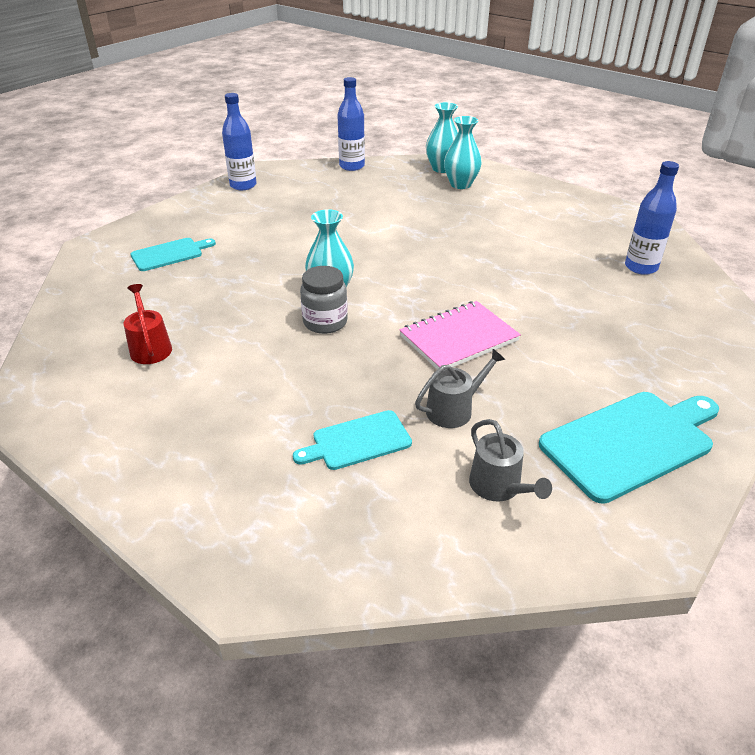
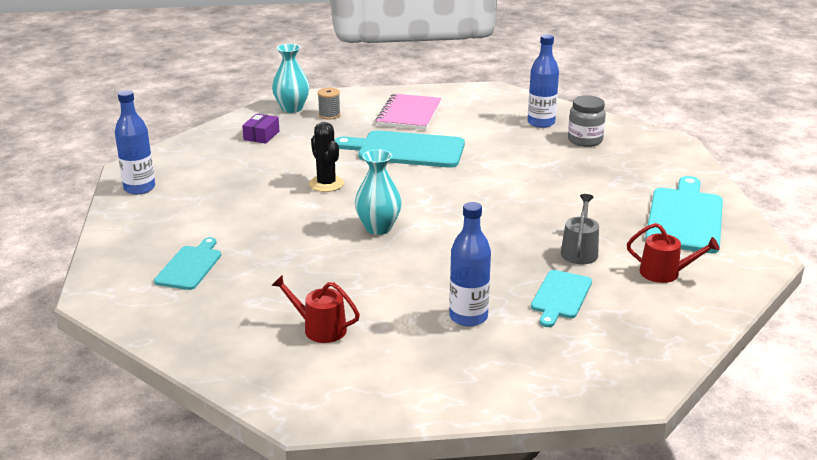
camera: 45 degrees left, 10 degrees down
grey jar [300,266,348,334] -> grey jar moved to [568,95,606,147]
blue bottle [337,77,365,171] -> blue bottle moved to [449,202,491,327]
pink notebook [399,301,521,369] -> pink notebook moved to [376,94,442,130]
turquoise vase [444,116,482,189] -> grey spool [318,88,341,120]
grey watering can [469,419,552,502] -> red watering can [627,223,719,283]
none -> purple box [242,114,279,143]
none -> black cactus [309,122,344,192]
none -> turquoise cutting board [334,130,465,168]

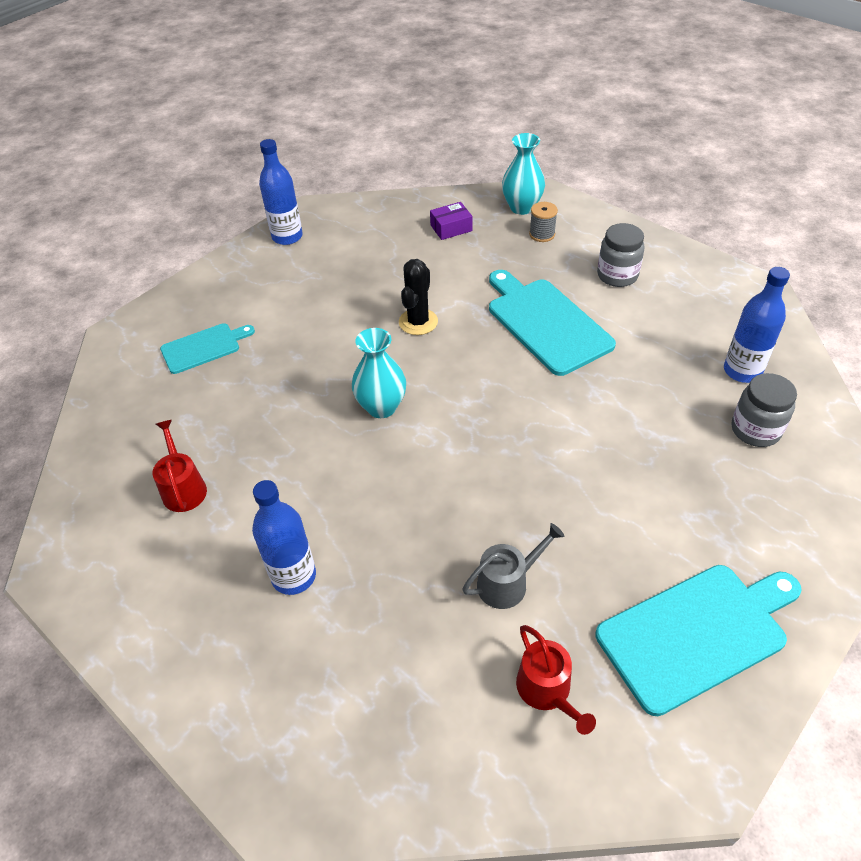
camera: 50 degrees right, 20 degrees up
pink notebook [376,94,442,130] -> grey jar [597,223,645,287]
turquoise cutting board [531,270,592,327] -> none

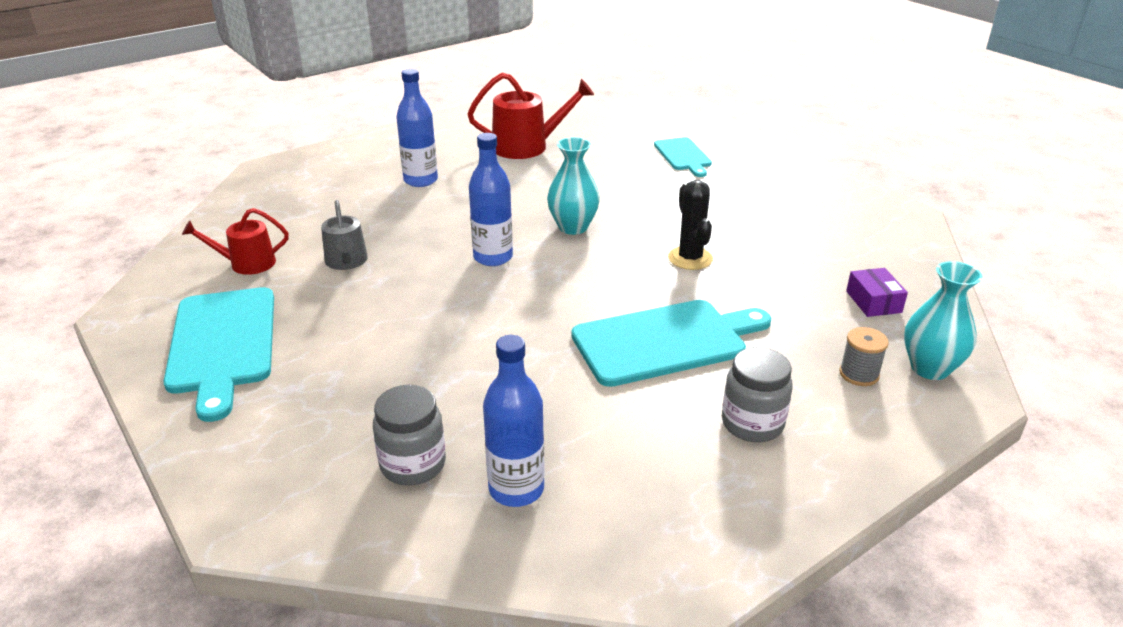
camera: 100 degrees right, 15 degrees down
red watering can [153,420,207,512] -> red watering can [467,73,594,159], size x1.59
blue bottle [259,139,303,245] -> blue bottle moved to [469,133,513,266]
black cactus [399,259,438,335] -> black cactus turned 45 degrees clockwise [668,180,713,270]

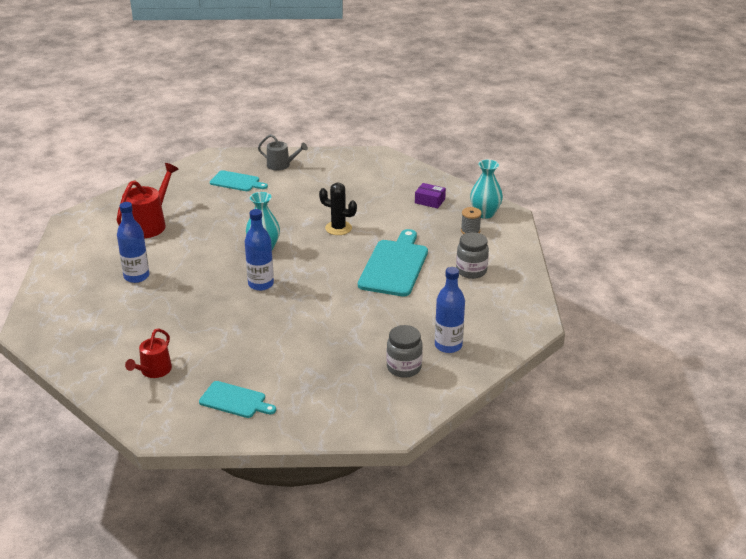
camera: 55 degrees left, 0 degrees up
turquoise cutting board [163,287,274,422] -> turquoise cutting board [199,381,276,418], size x0.58
grey watering can [321,200,368,270] -> grey watering can moved to [258,134,308,171]

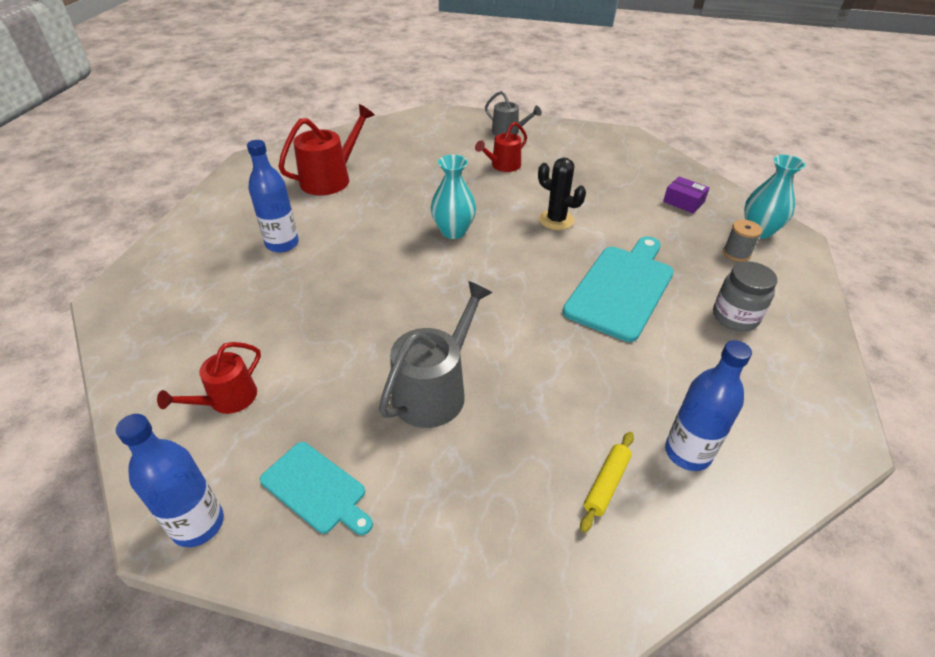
camera: 15 degrees right, 10 degrees up
turquoise cutting board [210,170,268,191] -> none
blue bottle [245,209,274,291] -> blue bottle moved to [116,414,224,547]
grey jar [387,325,423,378] -> yellow rolling pin [580,432,634,533]
none -> grey watering can [379,281,492,428]
none -> red watering can [475,122,527,172]

